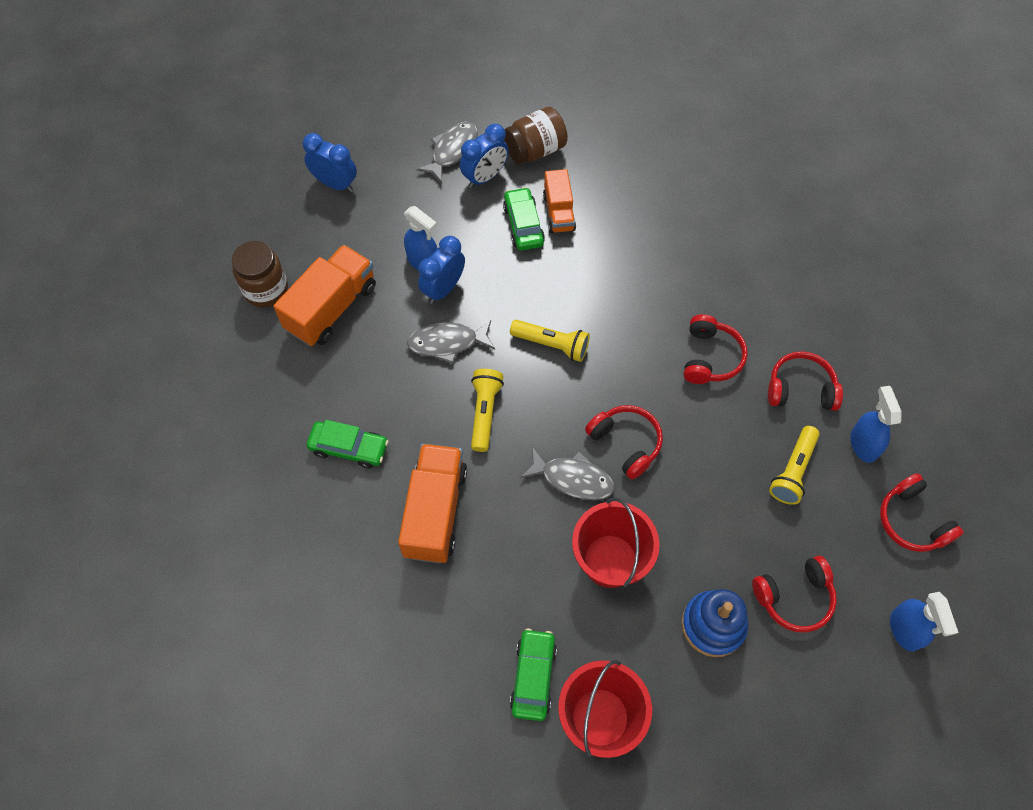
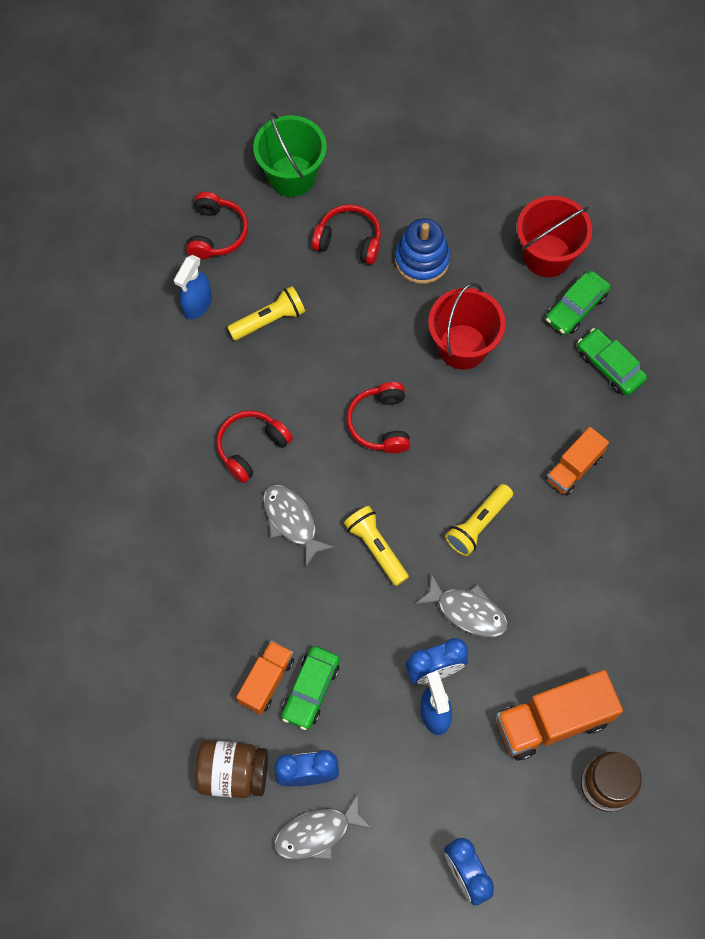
camera: 145 degrees left, 5 degrees up
green car [307,420,389,469] -> green car moved to [577,328,647,395]
orange truck [398,444,467,563] -> orange truck [545,427,609,496], size x0.61
grey fish [521,447,615,500] -> grey fish moved to [263,484,335,567]
red headphones [768,351,843,411] -> none
blue spray bottle [890,592,959,651] -> green bucket [253,112,327,197]

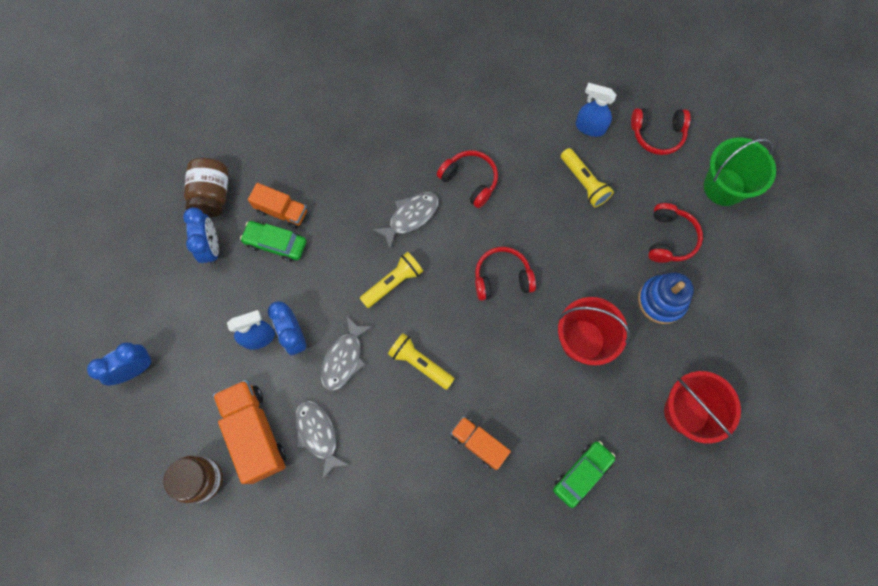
camera: 85 degrees right, 5 degrees up
grey fish [274,794,373,860] -> grey fish moved to [295,400,349,480]
green car [546,271,611,335] -> none

